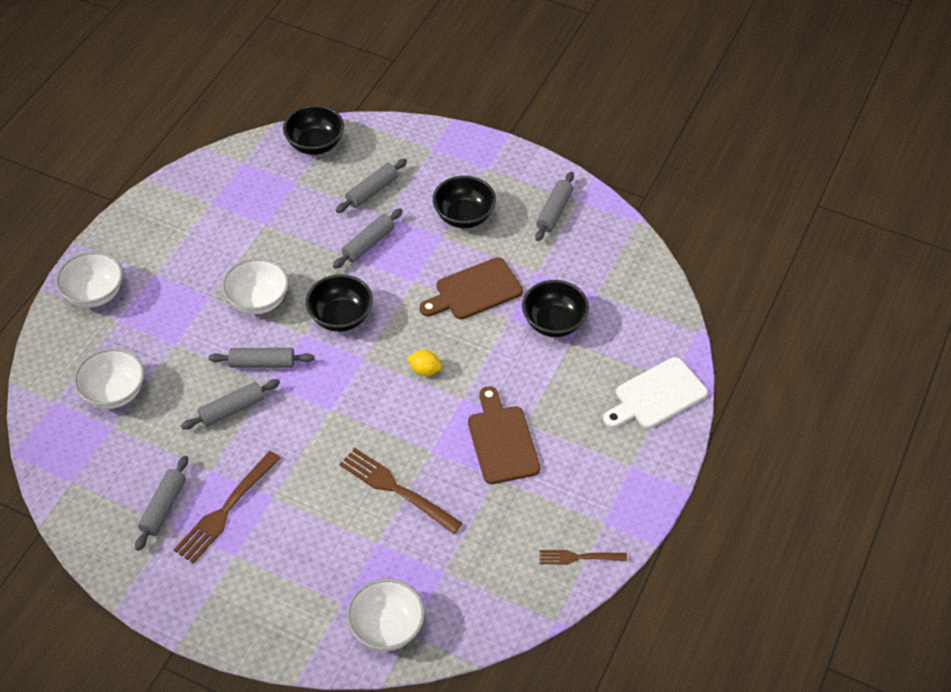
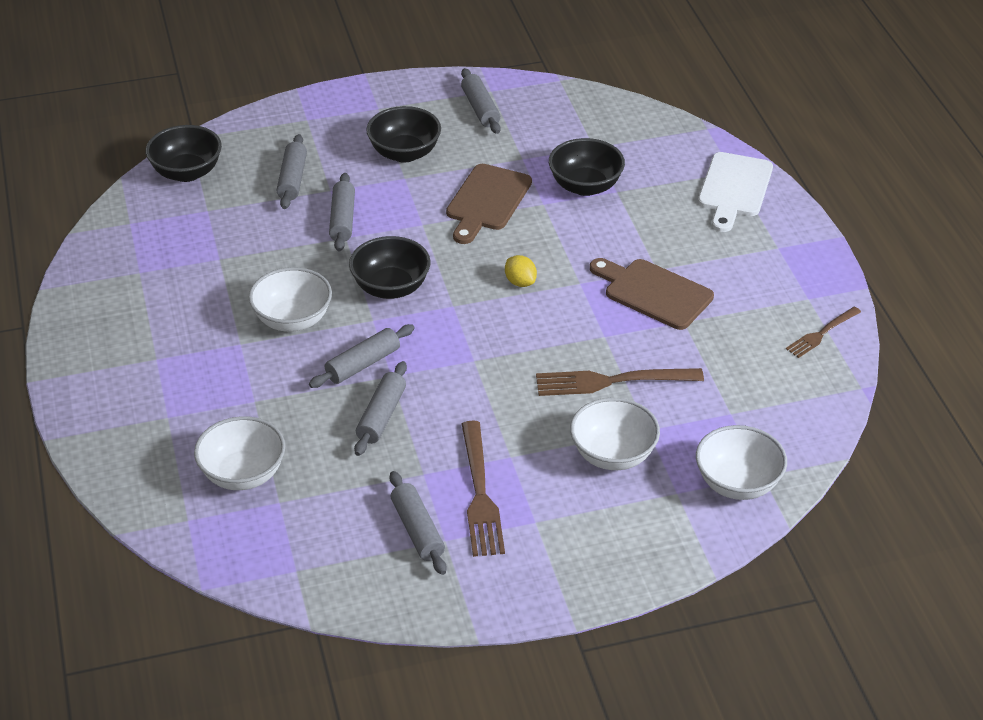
camera: 40 degrees left, 10 degrees down
white bowl [56,251,123,308] -> white bowl moved to [570,398,660,470]
yellow lemon [407,350,442,376] -> yellow lemon turned 75 degrees clockwise [505,255,537,287]

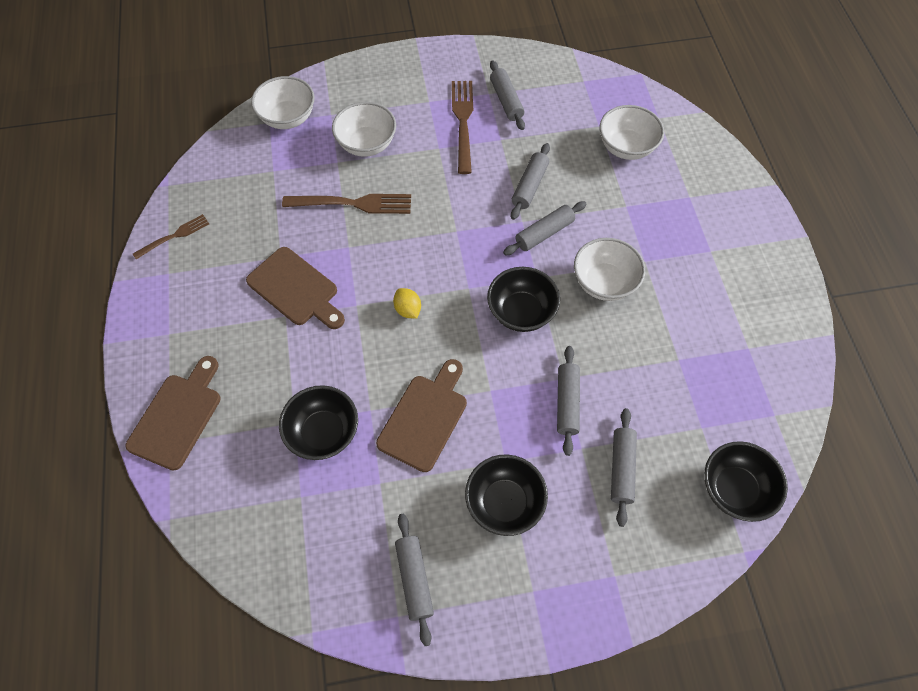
camera: 175 degrees left, 20 degrees up
white cutting board [698,152,773,232] -> brown cutting board [125,356,221,471]

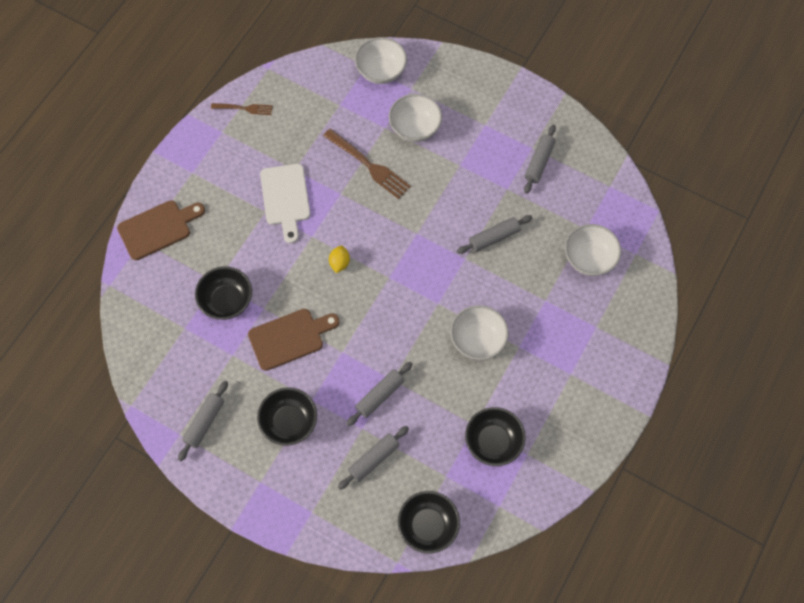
camera: 40 degrees right, 5 degrees up
brown cutting board [246,247,345,329] -> white cutting board [260,164,310,243]
brown fork [452,81,473,174] -> none
black bowl [487,267,560,332] -> black bowl moved to [465,407,525,466]
grey rolling pin [503,201,586,256] -> none

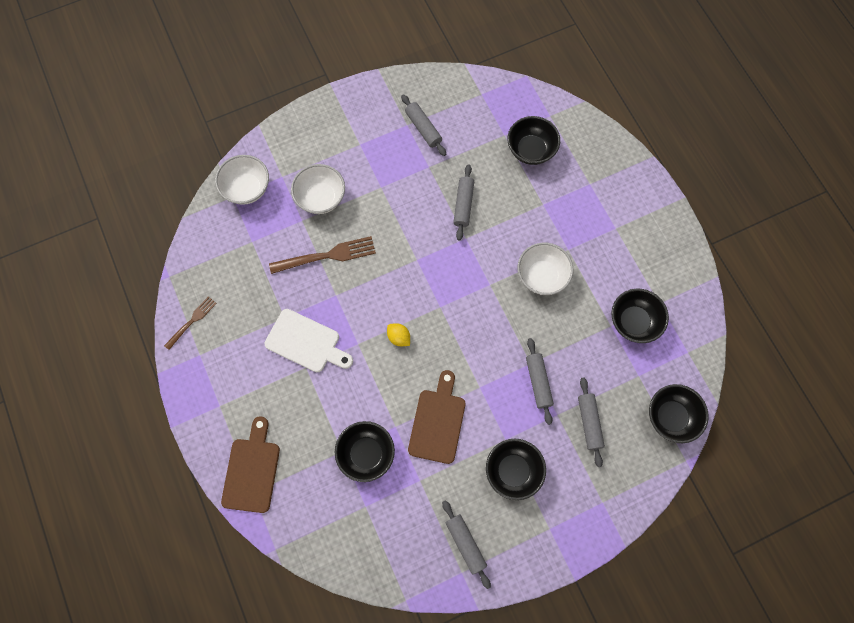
camera: 55 degrees left, 5 degrees up
white bowl [565,224,621,276] -> black bowl [507,116,560,165]

